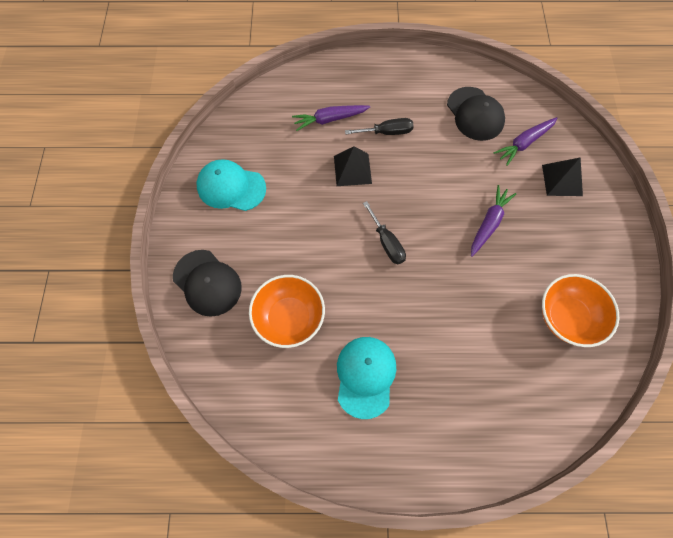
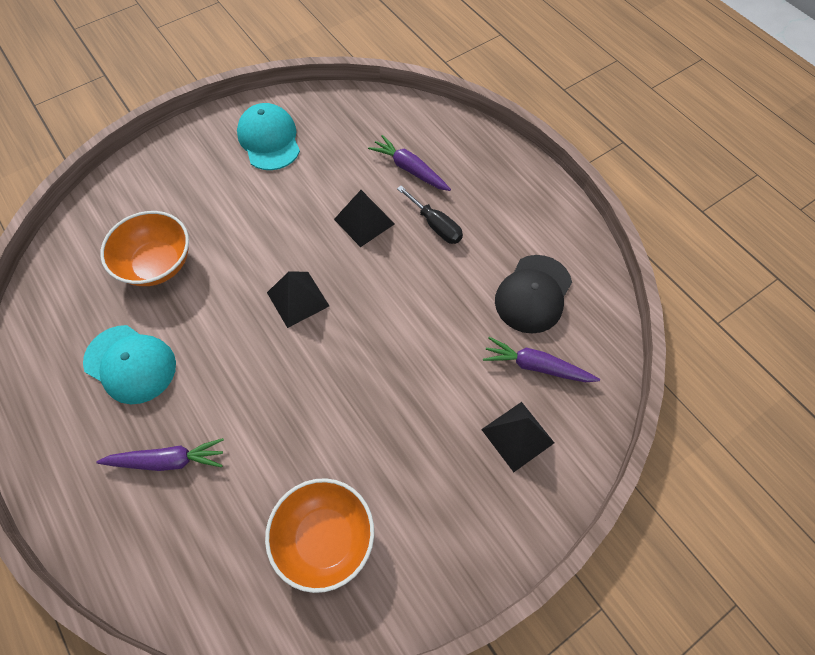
camera: 55 degrees right, 5 degrees down
black cap [173,250,242,317] -> none
turquoise cap [337,337,396,419] -> turquoise cap turned 60 degrees clockwise [83,325,176,404]
black screwdriver [363,201,406,265] -> black pyramid [267,271,329,328]
purple carrot [471,185,516,257] -> purple carrot moved to [96,438,224,471]

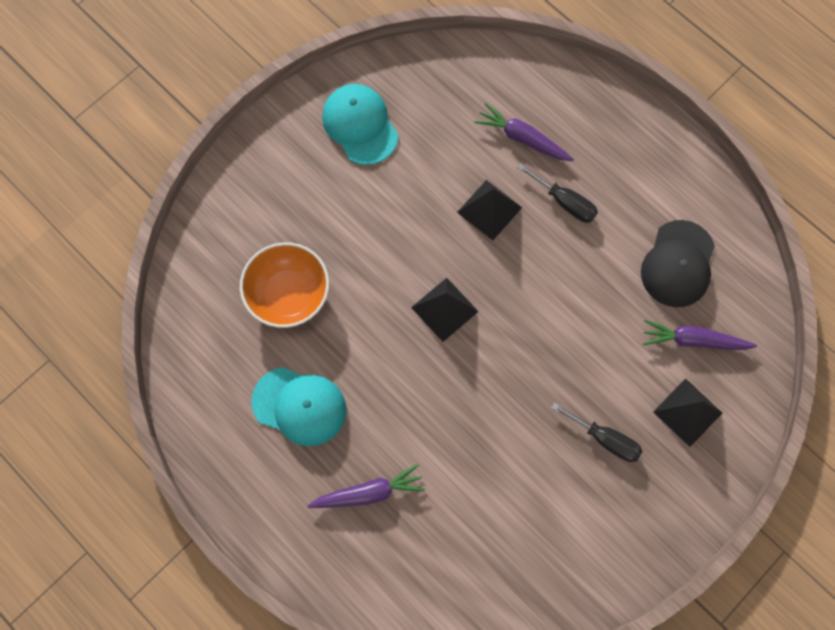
camera: 10 degrees left, 10 degrees up
orange bowl [265,478,374,593] -> none
none -> black screwdriver [551,402,642,462]

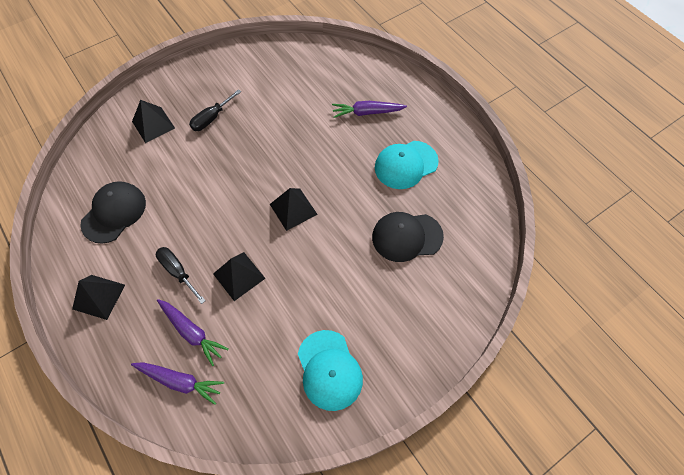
camera: 170 degrees left, 10 degrees down
orange bowl [240,242,329,328] -> black cap [372,212,444,262]
turquoise cap [252,367,346,446] -> turquoise cap turned 60 degrees counterclockwise [375,141,439,189]
black screwdriver [551,402,642,462] -> black screwdriver turned 90 degrees counterclockwise [189,89,241,131]
purple carrot [643,320,757,350] -> purple carrot moved to [131,362,224,405]
none -> black pyramid [72,275,125,320]

